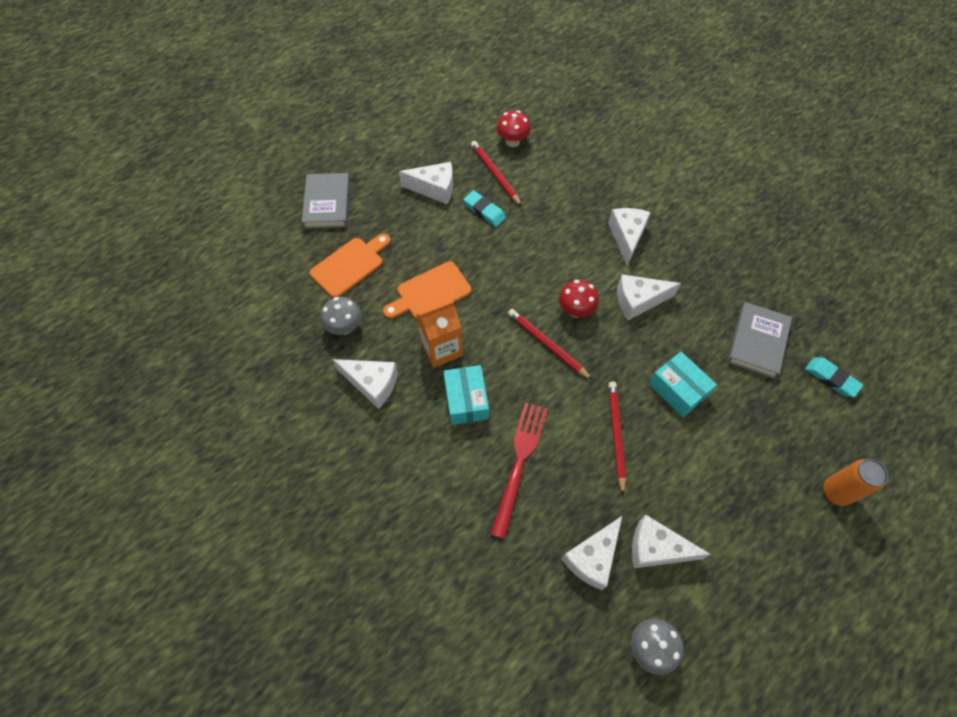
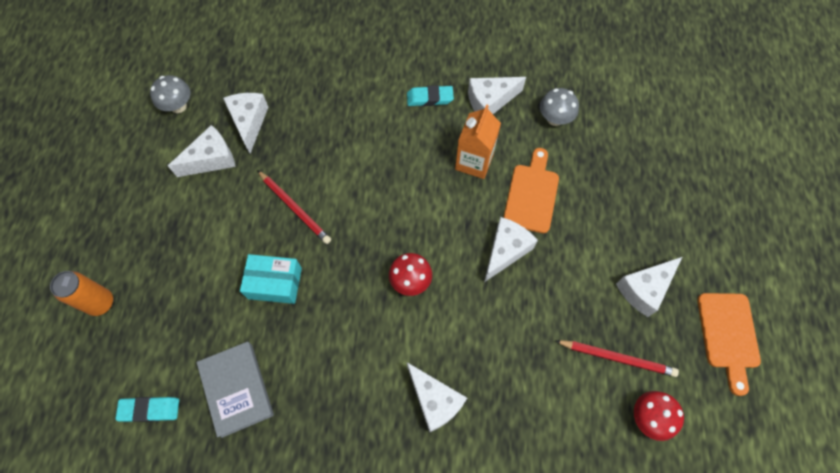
camera: 135 degrees right, 5 degrees up
grey book [302,173,350,229] -> none
orange cutting board [310,233,391,298] -> orange cutting board moved to [697,293,761,396]
turquoise box [443,365,489,425] -> none
turquoise eraser [463,190,506,227] -> turquoise eraser moved to [407,85,454,106]
red fork [490,403,547,539] -> none
red pencil [508,309,592,380] -> none
white cheese [617,274,681,320] -> white cheese moved to [484,217,538,282]

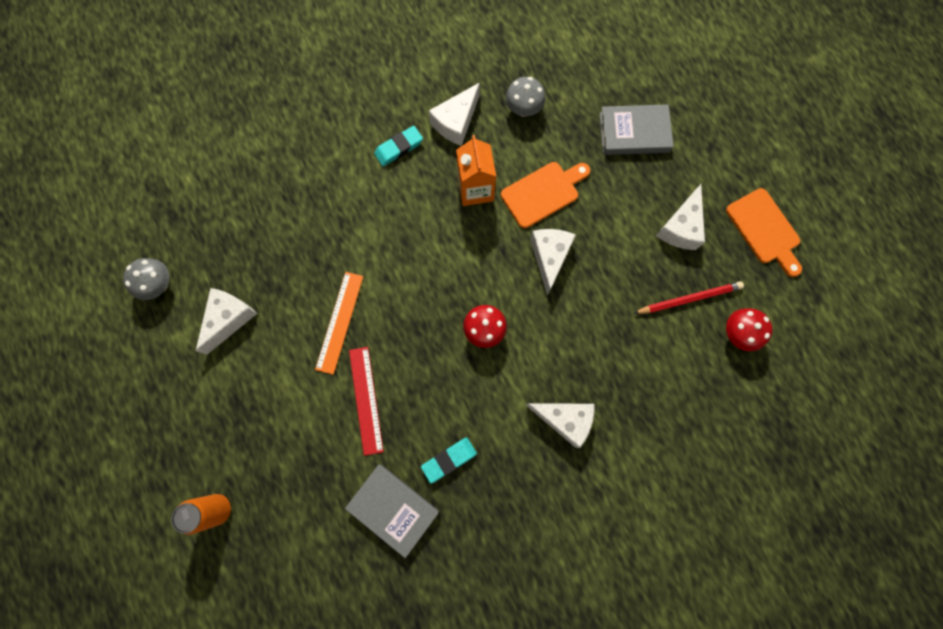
camera: 30 degrees left, 10 degrees up
turquoise eraser [116,397,179,422] -> turquoise eraser moved to [421,437,477,484]
white cheese [223,93,268,153] -> none
turquoise box [240,254,302,304] -> red ruler [349,347,384,456]
red pencil [257,170,331,244] -> orange ruler [315,272,363,375]
orange cutting board [503,148,559,233] -> orange cutting board turned 75 degrees clockwise [501,162,590,228]
none -> grey book [599,104,674,155]

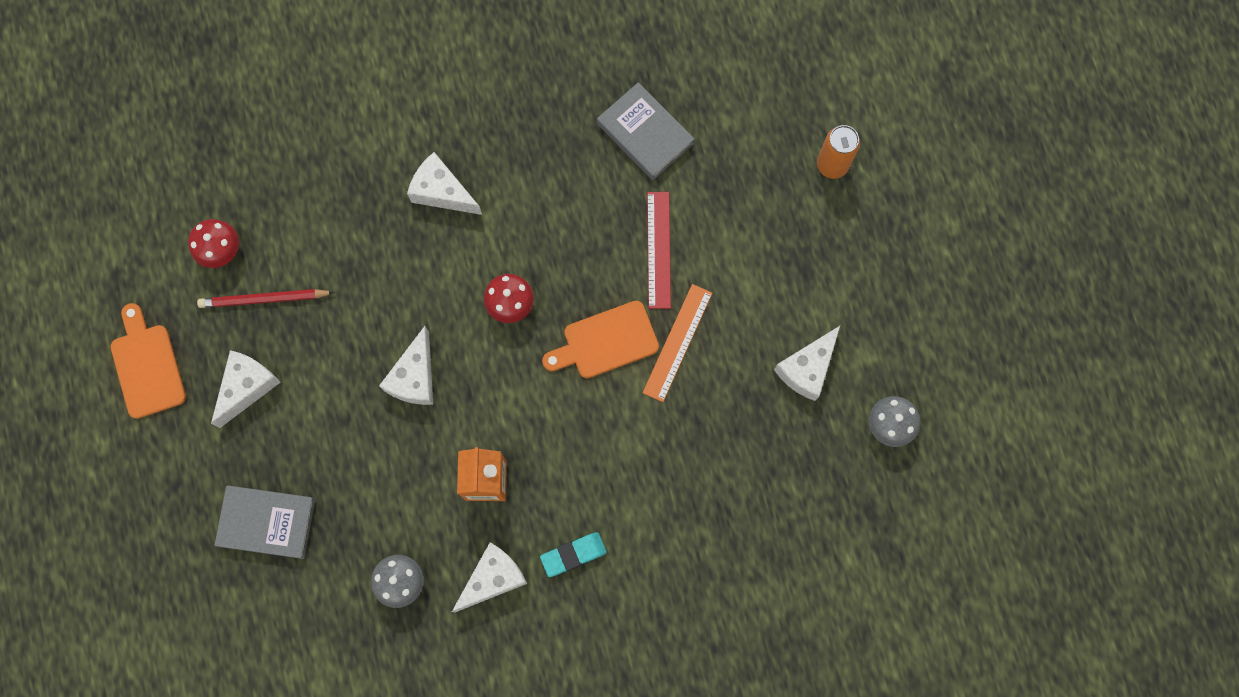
camera: 170 degrees left, 0 degrees up
turquoise eraser [421,437,477,484] -> none
orange cutting board [501,162,590,228] -> orange cutting board moved to [542,301,659,378]

